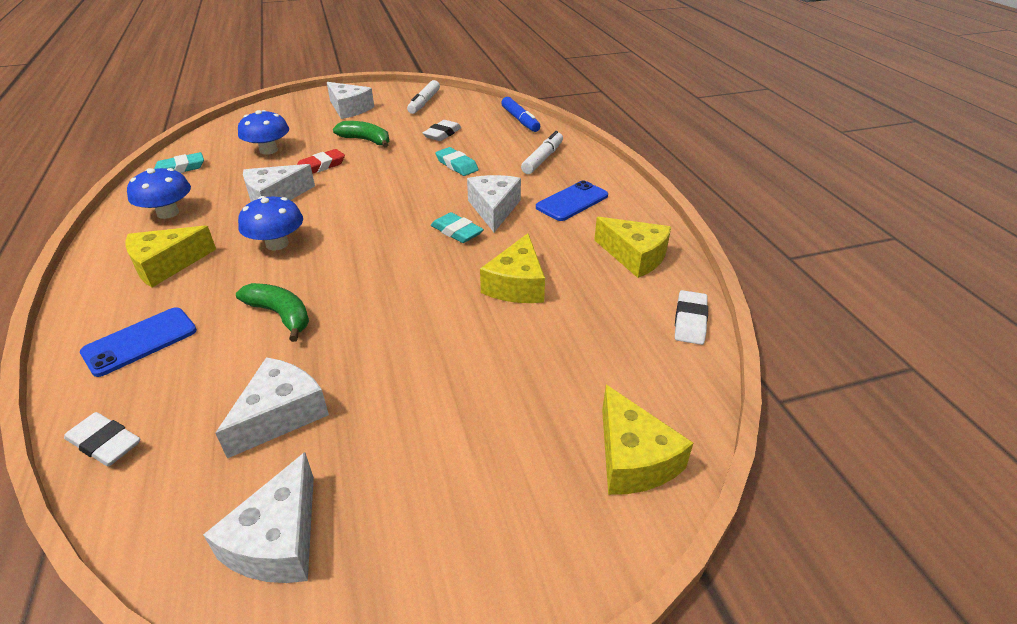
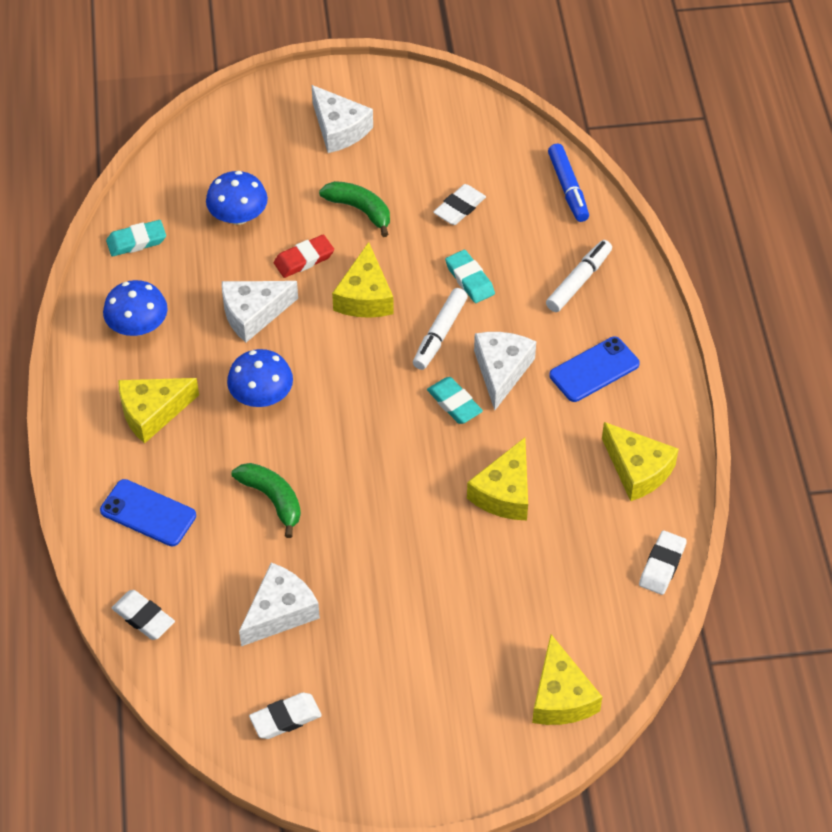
camera: 10 degrees right, 15 degrees up
blue phone [80,307,197,377] -> blue phone turned 60 degrees clockwise [100,479,196,547]
white cheese [203,452,314,583] -> white eraser [249,692,322,739]
white marker [407,80,440,114] -> white marker moved to [413,288,468,370]
none -> yellow cheese [332,242,394,318]

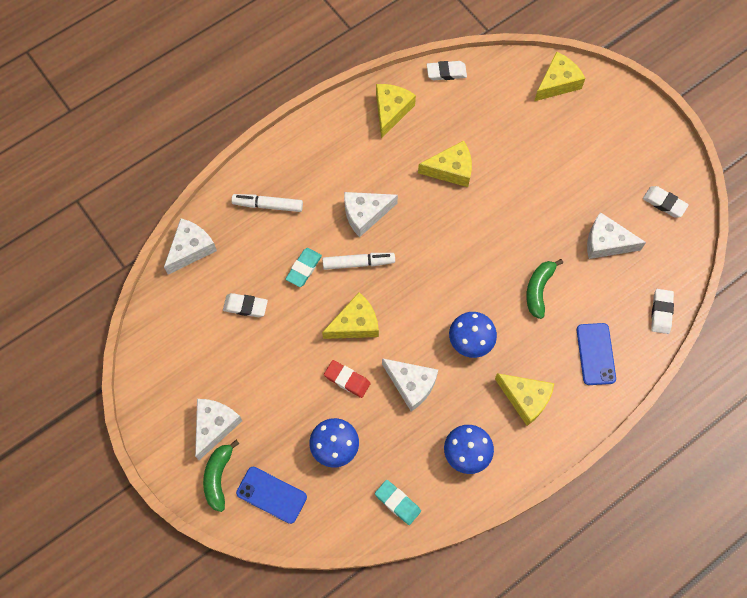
camera: 120 degrees left, 15 degrees up
green banana [319,181,390,237] -> green banana moved to [203,440,239,512]
turquoise eraser [427,377,483,424] -> none
blue marker [548,144,589,222] -> white cheese [164,219,217,275]
blue phone [550,337,640,402] -> blue phone moved to [236,467,307,524]

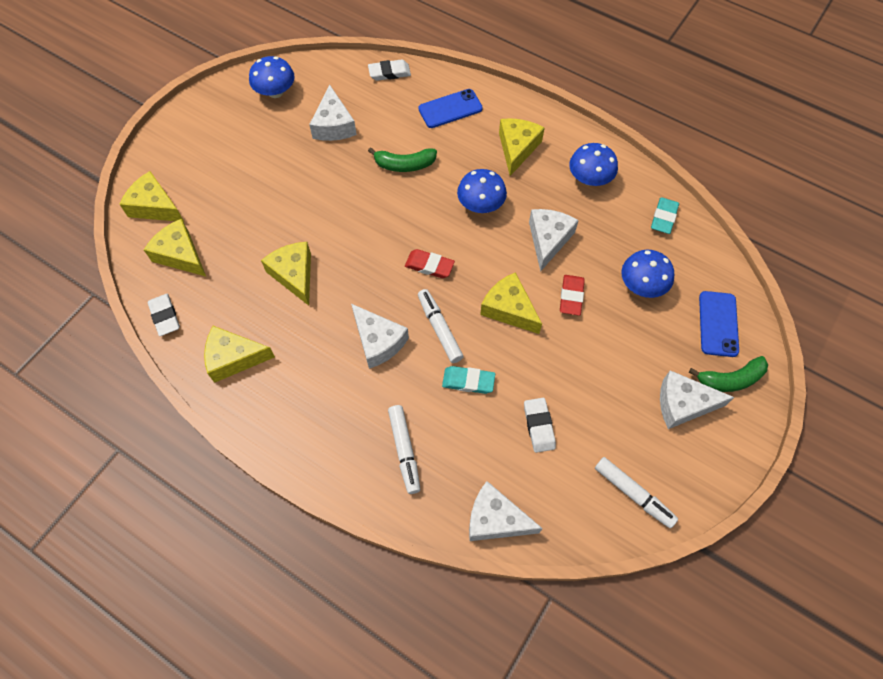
camera: 110 degrees left, 5 degrees down
white eraser [643,186,689,217] -> blue mushroom [249,56,295,98]
none -> yellow cheese [144,219,206,276]
none -> red eraser [405,249,455,278]
none -> white marker [595,457,678,528]

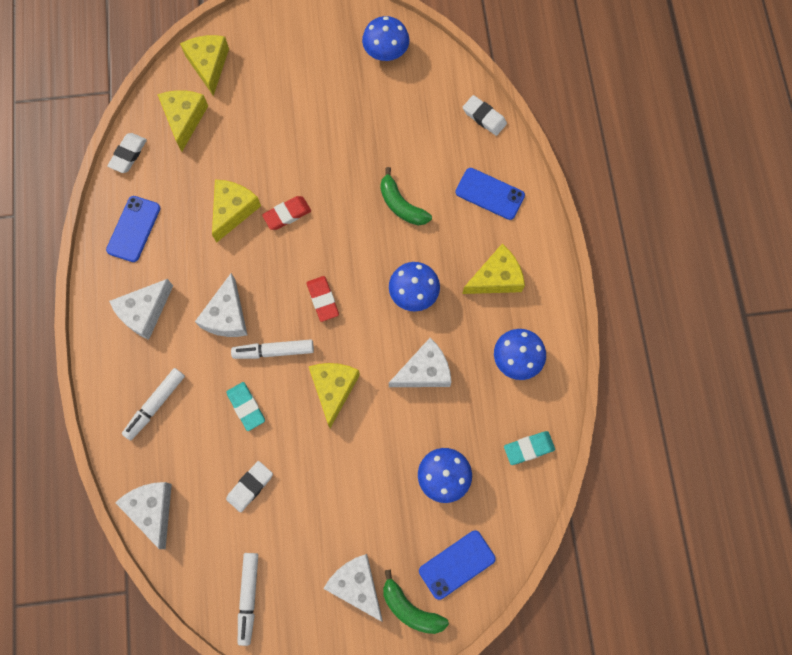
camera: 50 degrees right, 10 degrees up
yellow cheese [204,326,275,383] -> blue phone [106,196,160,262]
white cheese [309,85,357,141] -> white cheese moved to [109,279,173,340]
white marker [418,289,464,363] -> white marker turned 120 degrees counterclockwise [231,339,314,359]
red eraser [560,275,585,316] -> red eraser moved to [262,196,311,230]

